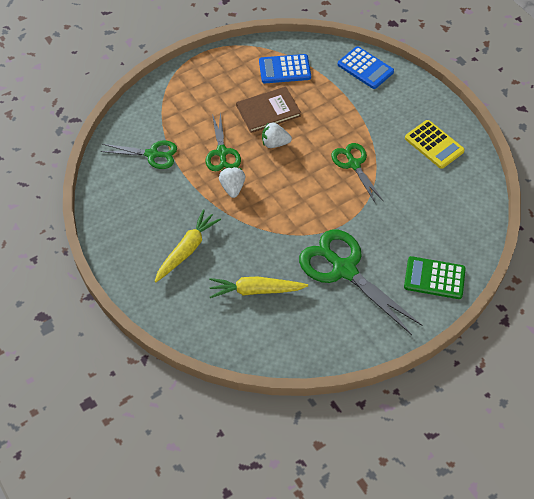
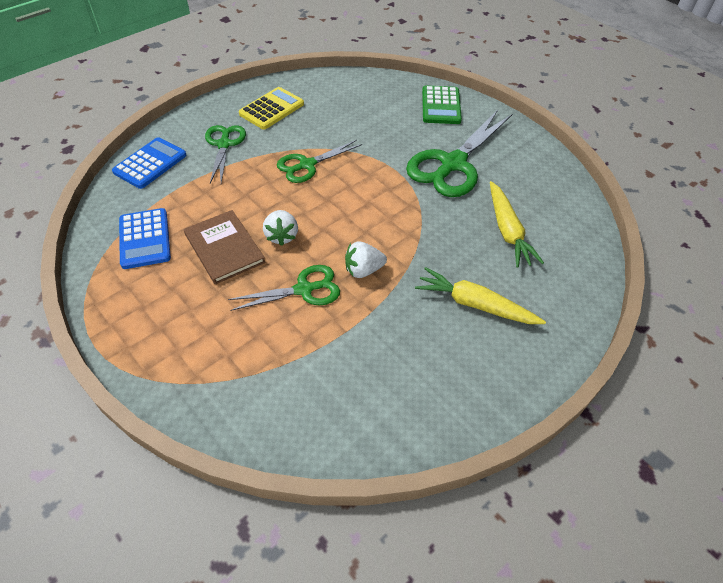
camera: 100 degrees left, 5 degrees down
green scissors [100,141,177,169] -> green scissors moved to [205,125,246,183]

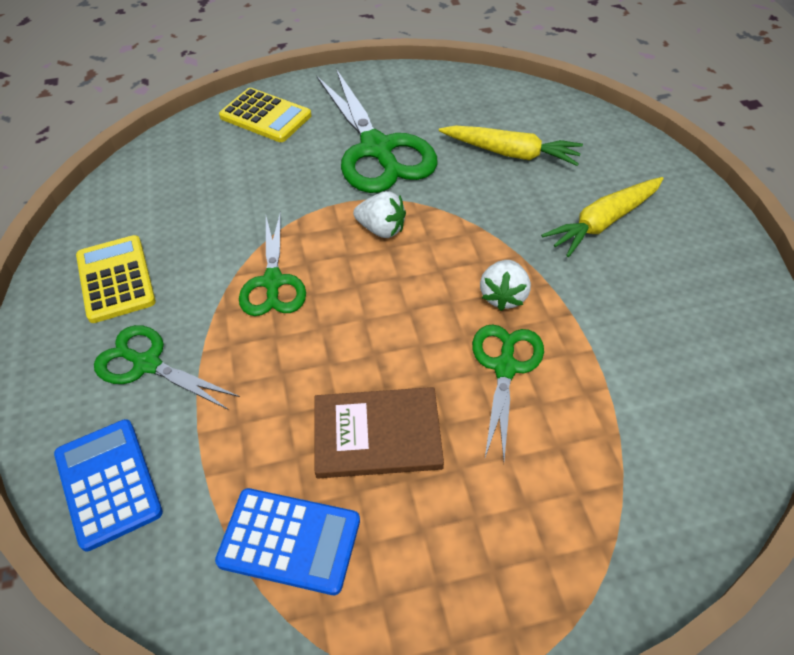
camera: 60 degrees left, 0 degrees up
white strawberry [263,210,298,246] -> white strawberry moved to [353,191,406,238]
green calculator [422,85,462,124] -> yellow calculator [219,88,311,142]

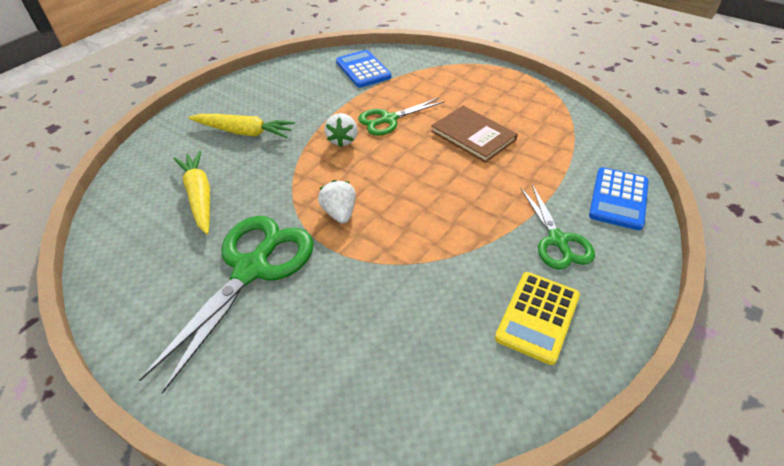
camera: 130 degrees left, 5 degrees down
blue calculator [215,488,360,595] -> blue calculator moved to [336,50,391,88]
yellow calculator [219,88,311,142] -> none
green scissors [239,211,306,316] -> none
white strawberry [480,260,531,311] -> white strawberry turned 120 degrees clockwise [324,113,358,147]

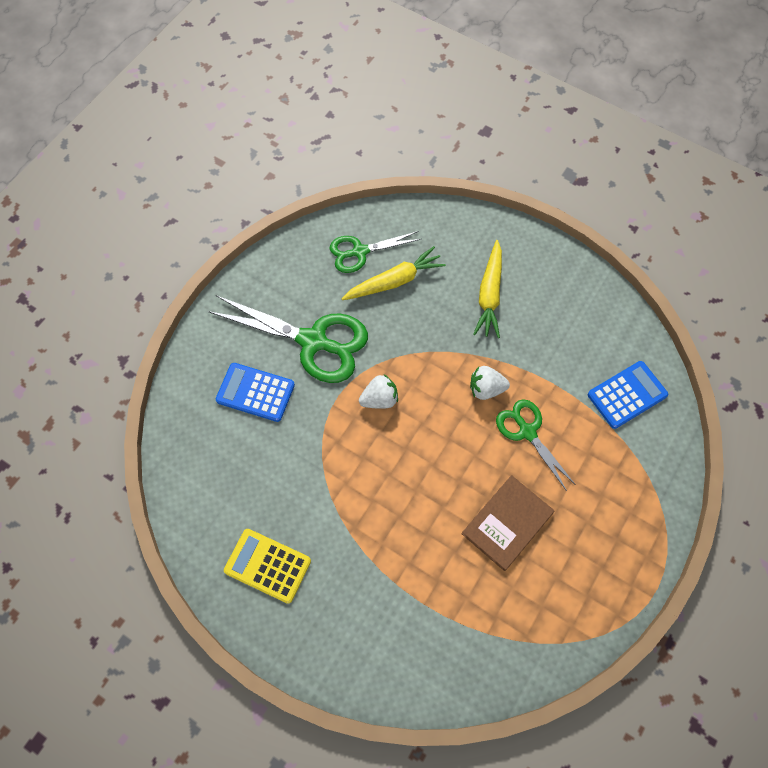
camera: 85 degrees right, 20 degrees up
green scissors [521,185,595,270] -> green scissors moved to [330,231,422,273]
blue calculator [589,167,649,230] -> blue calculator moved to [216,363,295,422]

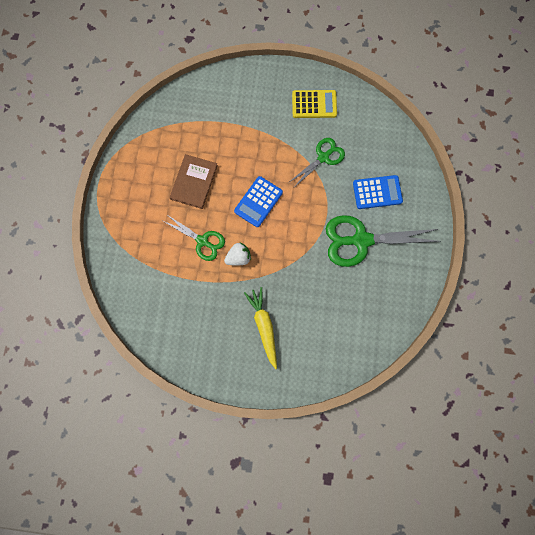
camera: 155 degrees right, 10 degrees up
green scissors [330,231,422,273] -> green scissors moved to [288,138,345,186]
yellow carrot [341,246,446,300] -> none
white strawberry [359,375,398,409] -> none
blue calculator [588,361,668,429] -> blue calculator moved to [234,176,283,227]

